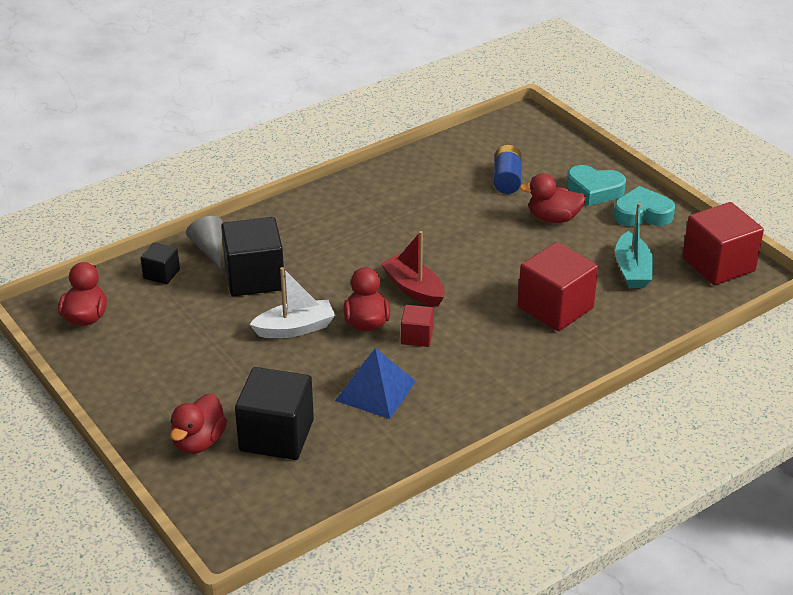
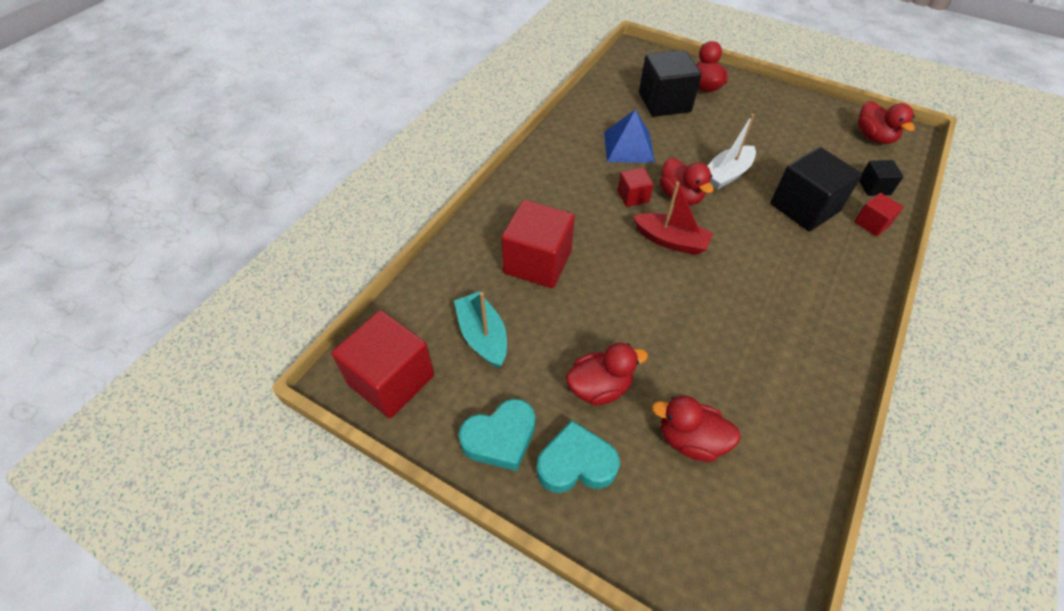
camera: 155 degrees right, 15 degrees up
grey cone [186,216,223,268] -> red cube [854,193,904,236]
blue battery [494,145,522,194] -> red duck [652,395,741,462]

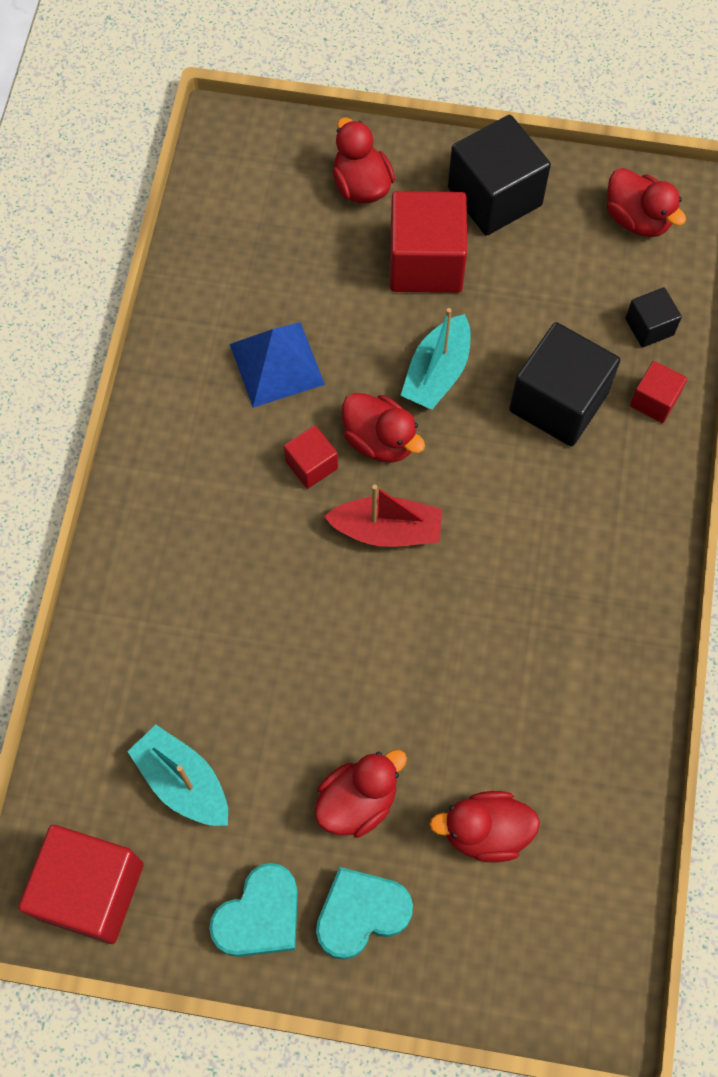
camera: 20 degrees left, 15 degrees up
red cube [501,200,575,288] -> red cube moved to [390,191,467,293]
black cube [639,50,702,117] -> black cube moved to [448,115,551,236]
white boat [708,114,756,190] -> turquoise boat [400,308,470,410]

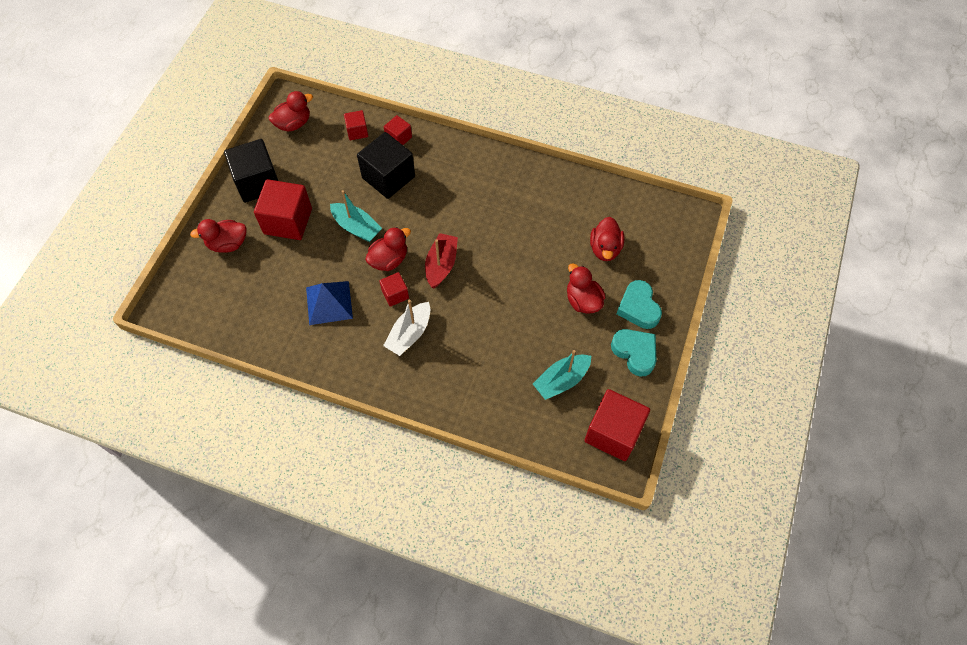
camera: 80 degrees left, 5 degrees down
black cube [625,288,682,347] -> red cube [344,110,368,140]
none -> white boat [383,299,430,356]

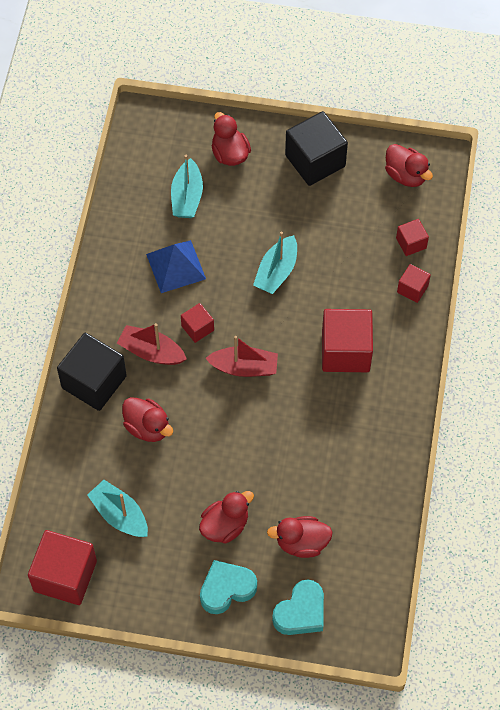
camera: 80 degrees right, 0 degrees up
red cube [254,179,312,240] -> red cube moved to [322,309,373,372]
black cube [357,132,415,199] -> black cube moved to [57,333,127,411]
red duck [365,227,411,271] -> red duck moved to [122,397,173,442]
white boat [383,299,430,356] -> red boat [117,323,187,365]
turquoise heart [611,329,657,377] -> turquoise heart moved to [272,580,324,635]
none -> turquoise boat [171,155,203,218]

